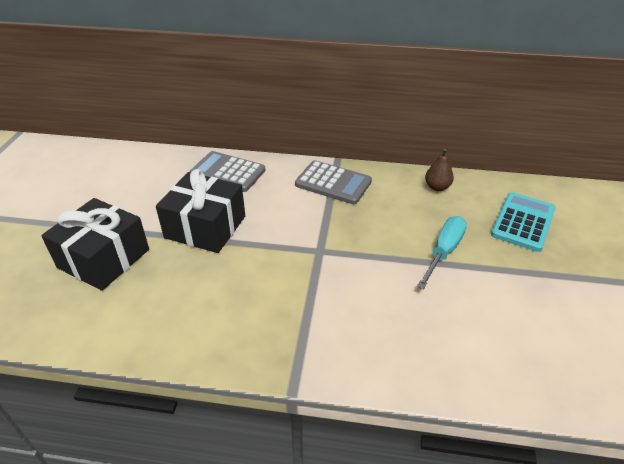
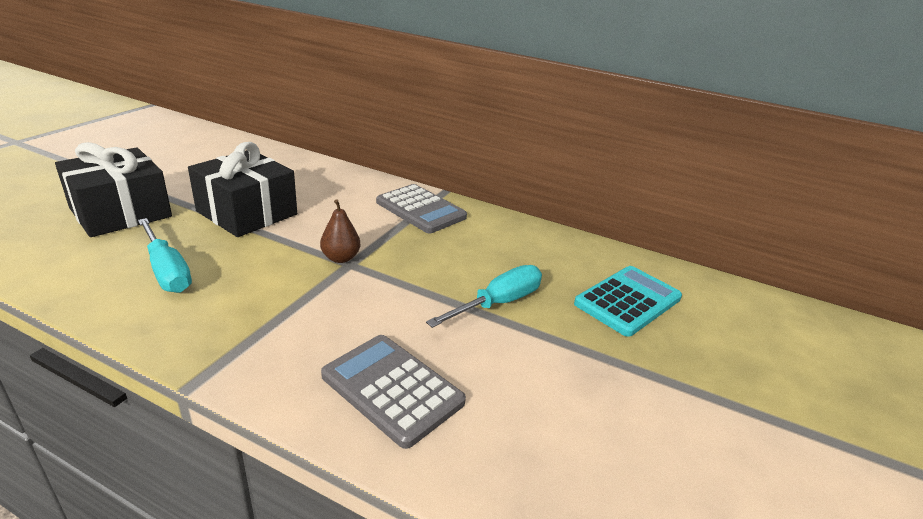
camera: 15 degrees right, 10 degrees down
grey calculator [189,151,266,192] -> grey calculator moved to [321,335,466,449]
brown pear [425,149,454,191] -> brown pear moved to [320,199,361,263]
none -> turquoise screwdriver [138,218,192,293]

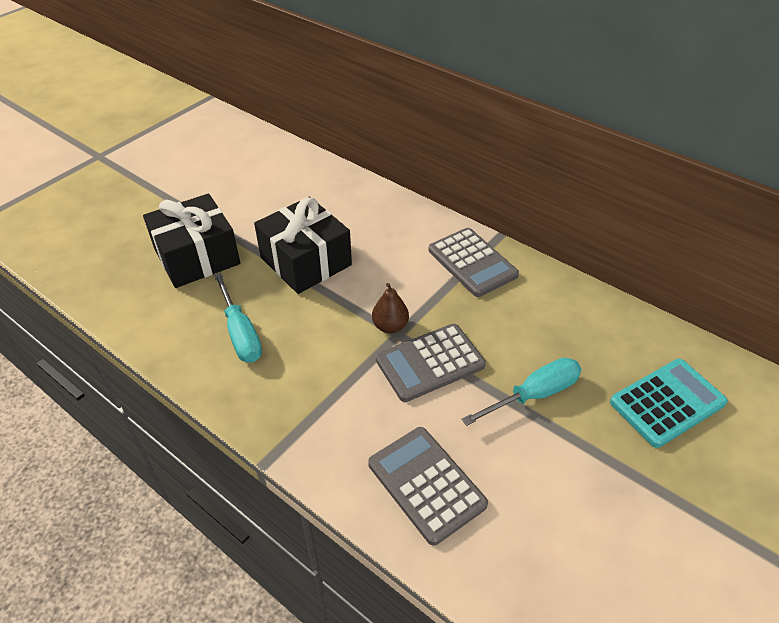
camera: 15 degrees right, 15 degrees up
none -> grey calculator [376,324,486,402]

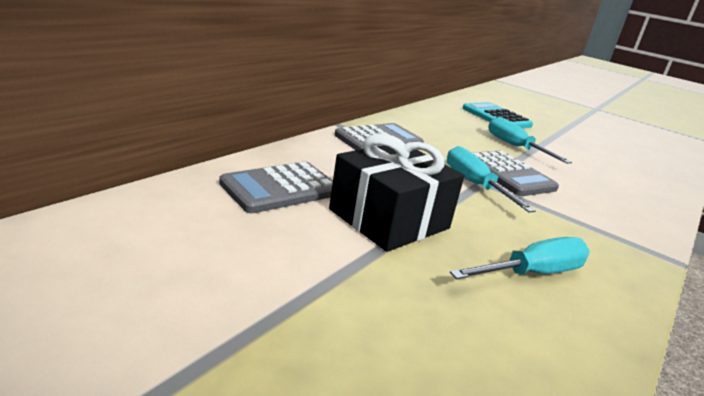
camera: 95 degrees left, 20 degrees down
black gift [143,193,240,288] -> none
grey calculator [368,427,488,546] -> grey calculator moved to [219,162,333,213]
brown pear [372,283,409,333] -> turquoise screwdriver [447,146,536,212]

